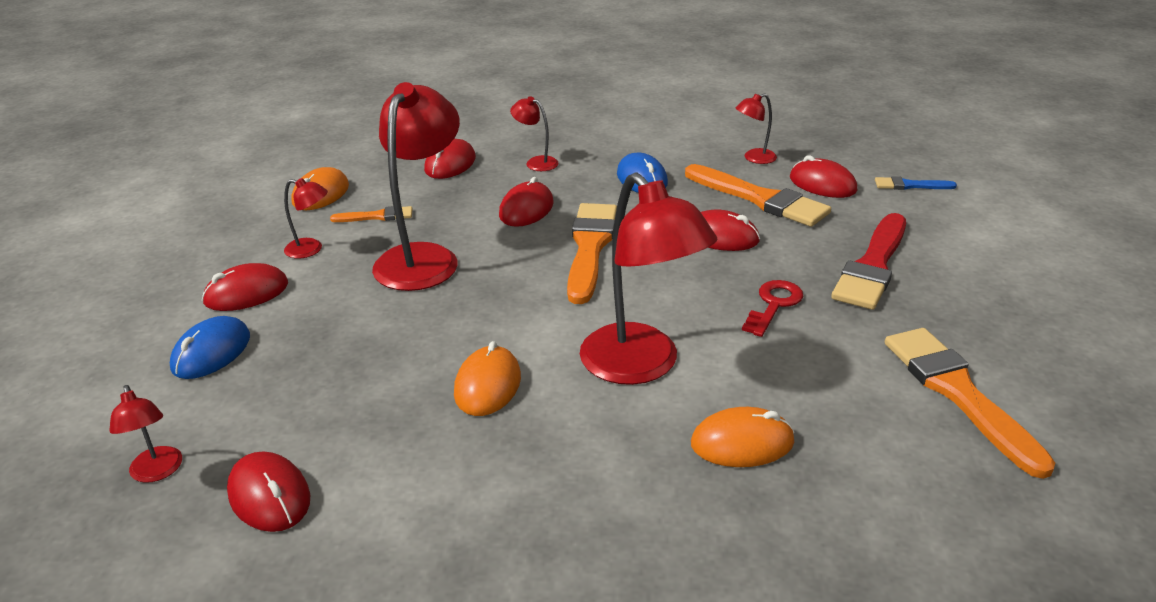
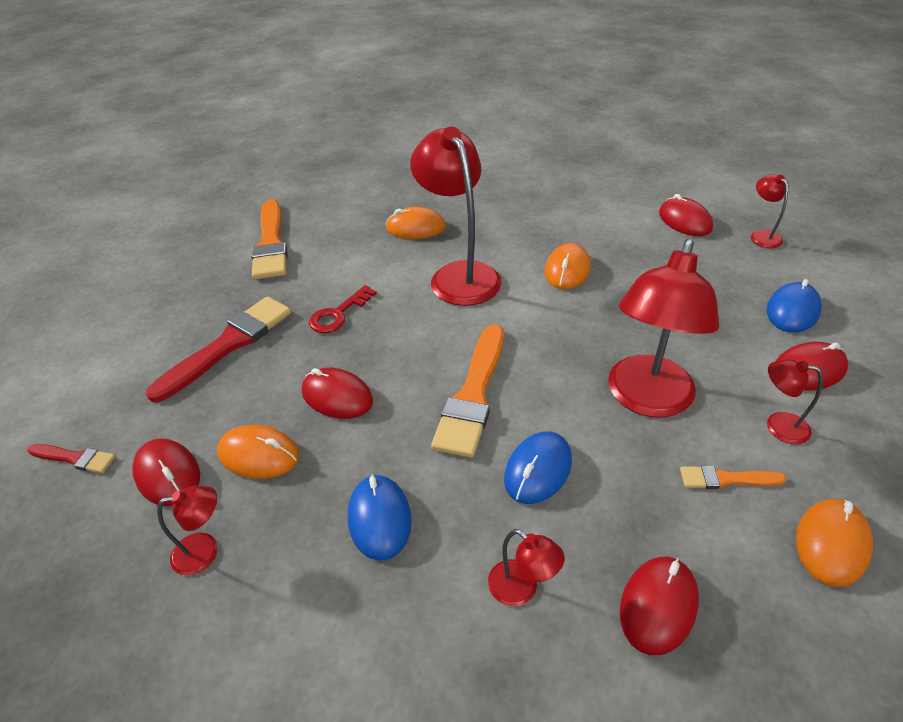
camera: 170 degrees left, 10 degrees up
red mouse [499,177,554,227] -> blue mouse [504,431,572,504]
orange brush [685,164,831,227] -> orange mouse [217,425,299,479]
blue brush [875,176,957,190] -> red brush [28,444,116,473]

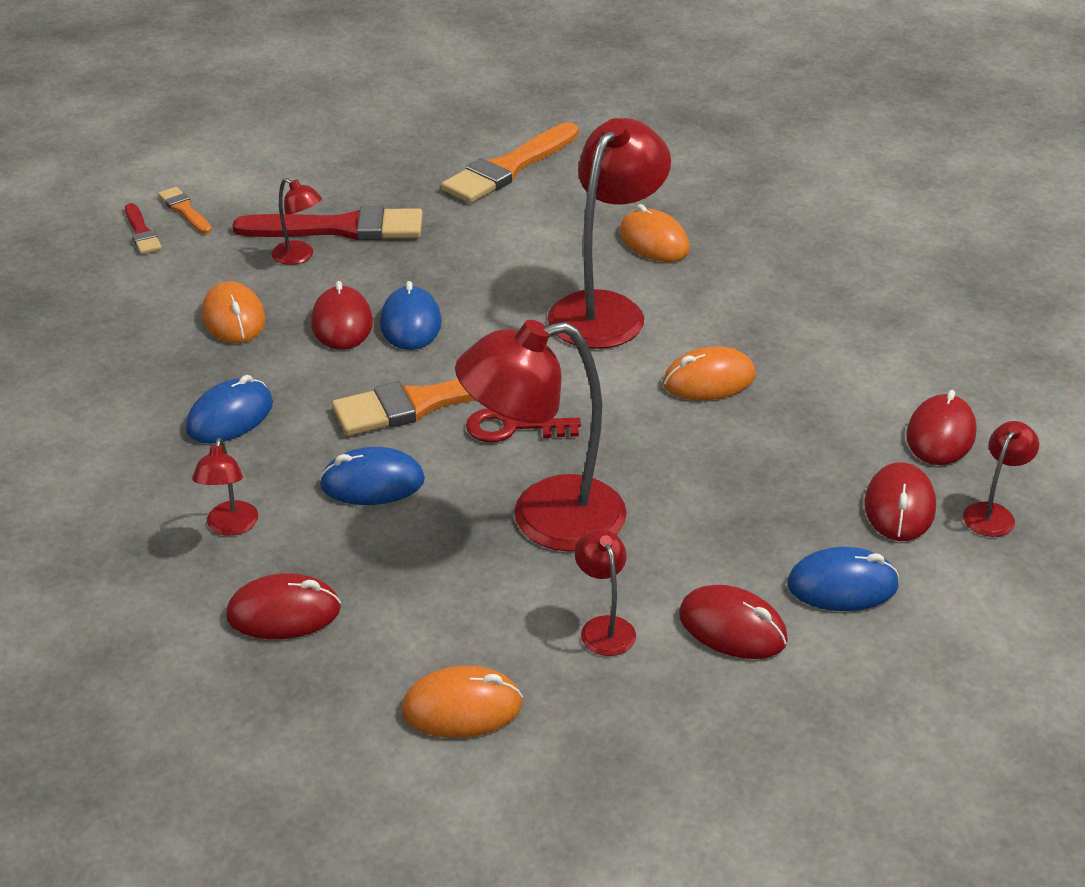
camera: 50 degrees right, 5 degrees down
red mouse [132,438,200,506] -> red mouse moved to [864,462,936,541]
red lamp [157,486,218,576] -> red lamp moved to [272,178,322,265]
red key [309,285,377,333] -> red key moved to [466,408,581,442]
orange brush [680,465,786,489] -> orange brush moved to [158,187,212,234]
none -> blue mouse [380,281,442,350]

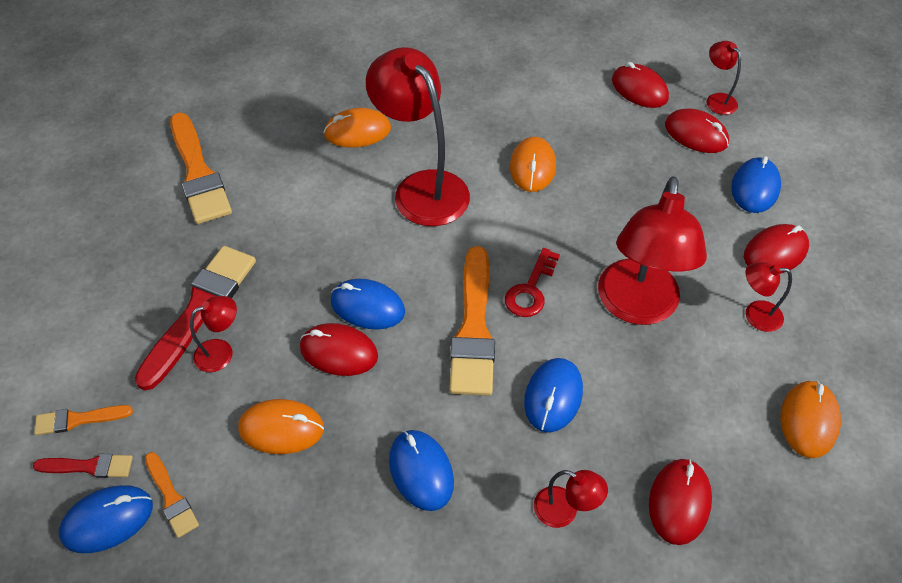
camera: 65 degrees left, 15 degrees up
none -> blue mouse [59,485,153,553]
none -> orange brush [145,452,199,538]

